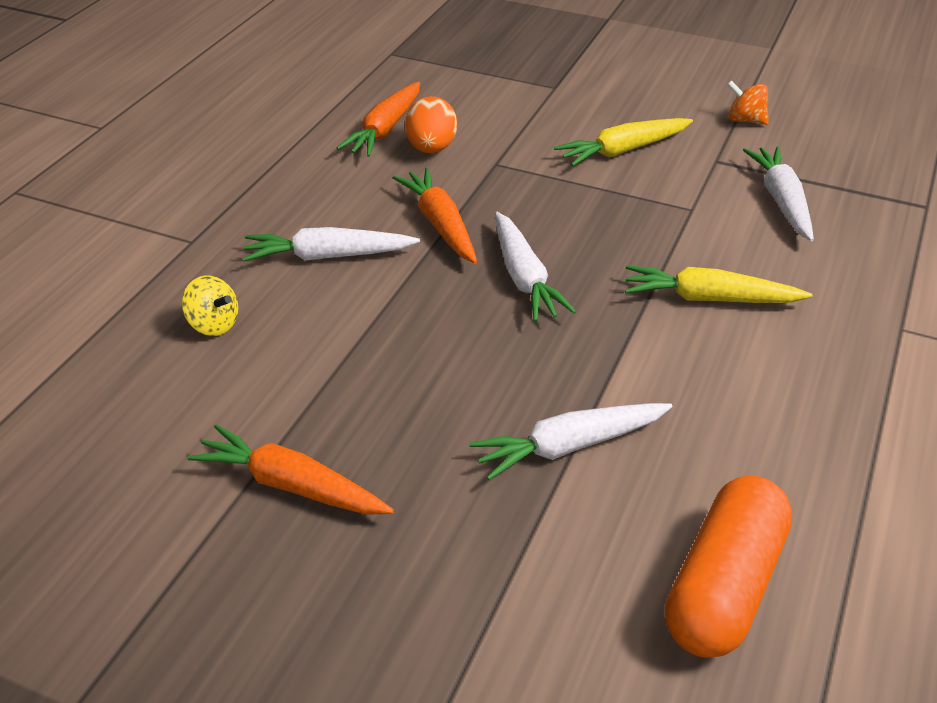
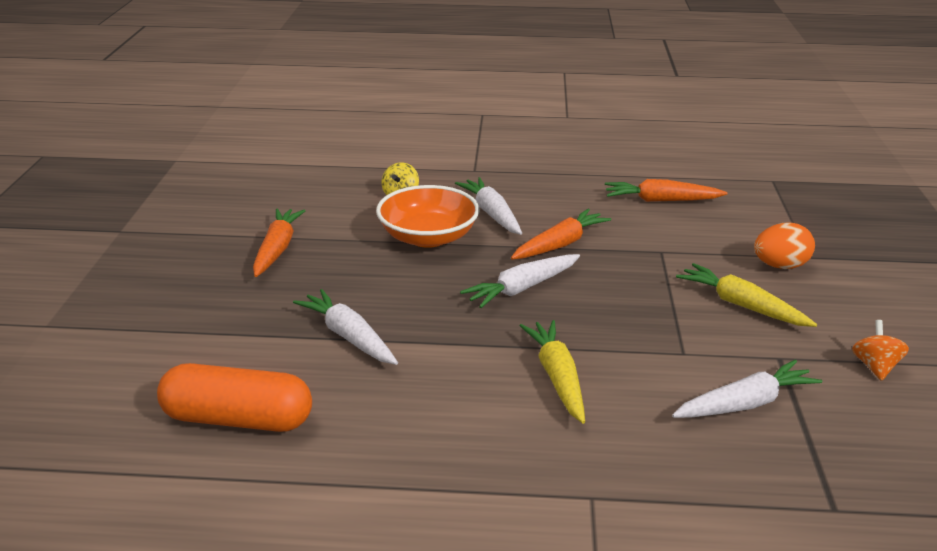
camera: 70 degrees right, 10 degrees down
orange egg [405,96,457,153] -> orange egg moved to [754,223,815,269]
none -> orange bowl [376,185,479,248]

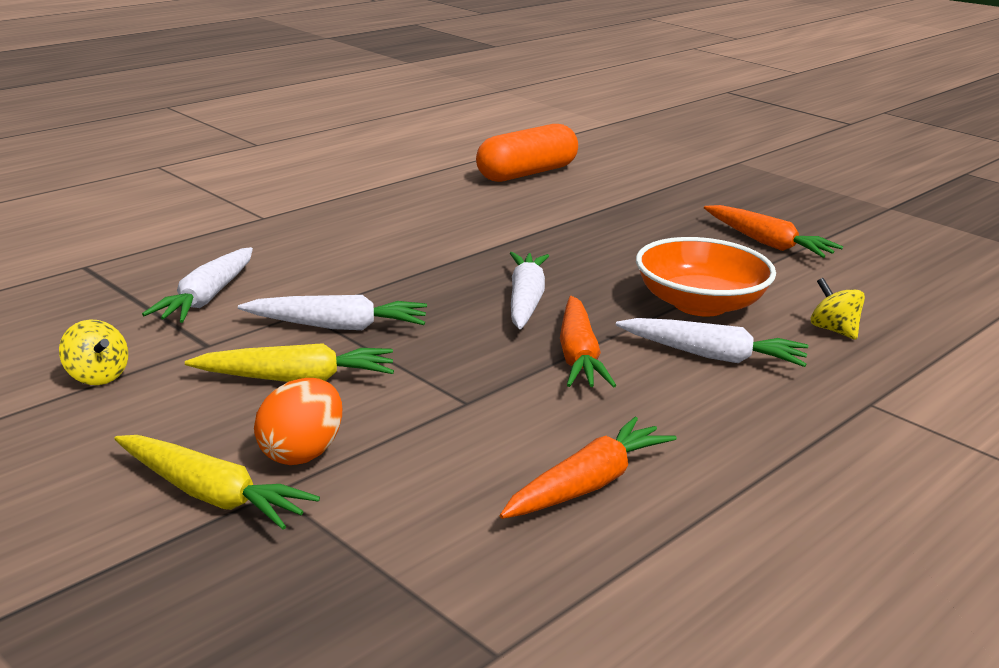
camera: 130 degrees right, 5 degrees down
white carrot [293,289,398,365] -> white carrot moved to [238,295,427,330]
yellow carrot [519,320,585,424] -> yellow carrot moved to [114,435,320,530]
orange spinning top [852,320,909,381] -> yellow spinning top [59,319,128,385]

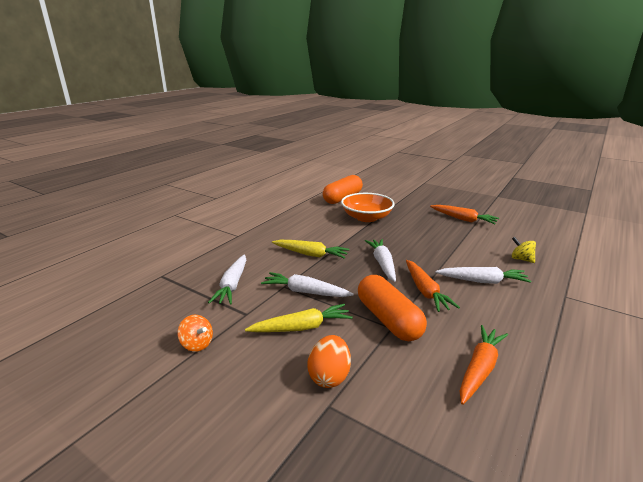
camera: 10 degrees left, 0 degrees up
yellow spinning top [59,319,128,385] -> orange spinning top [178,315,213,352]
yellow carrot [114,435,320,530] -> yellow carrot moved to [272,240,350,259]
white carrot [238,295,427,330] -> white carrot turned 150 degrees counterclockwise [261,272,354,297]
orange bowl [636,237,776,317] -> orange bowl moved to [341,193,395,222]
none -> orange capsule [358,275,427,341]

